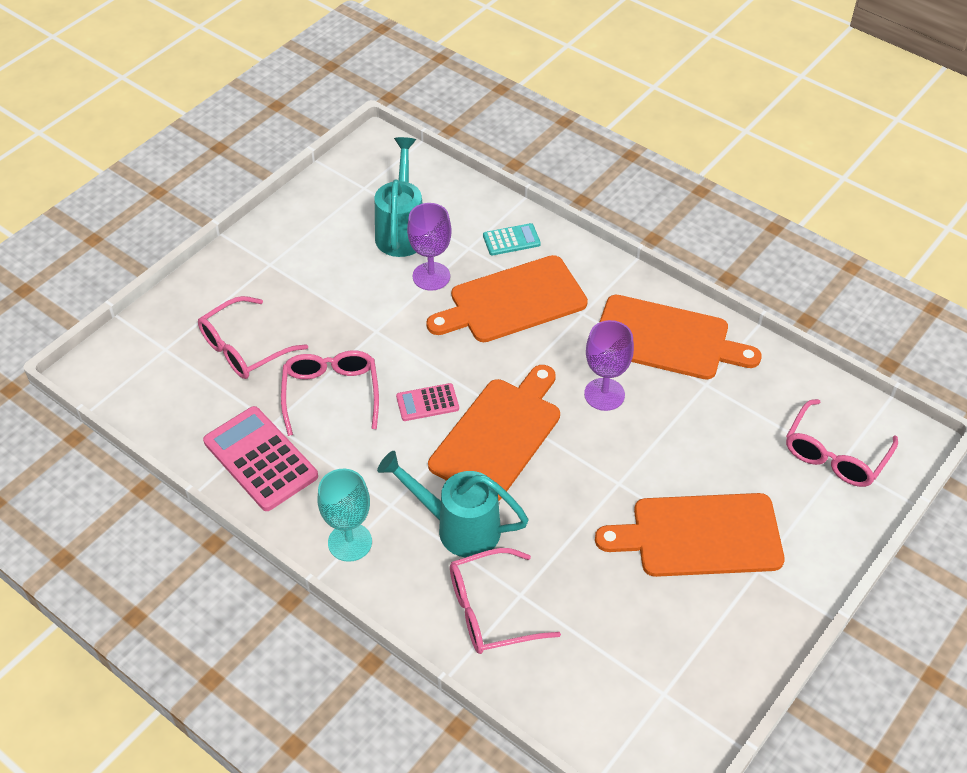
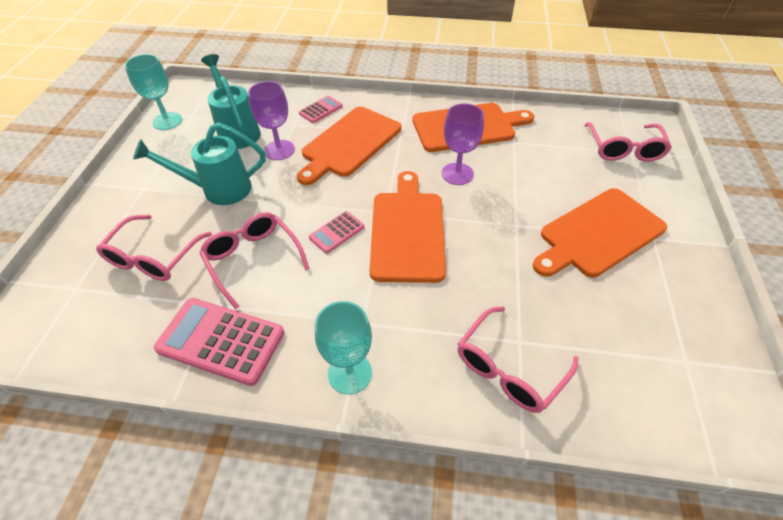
camera: 30 degrees left, 0 degrees up
turquoise watering can [377,451,529,558] -> turquoise watering can moved to [133,122,265,205]
turquoise calculator [483,223,541,255] -> pink calculator [299,96,343,123]
none -> turquoise goblet [125,54,182,130]

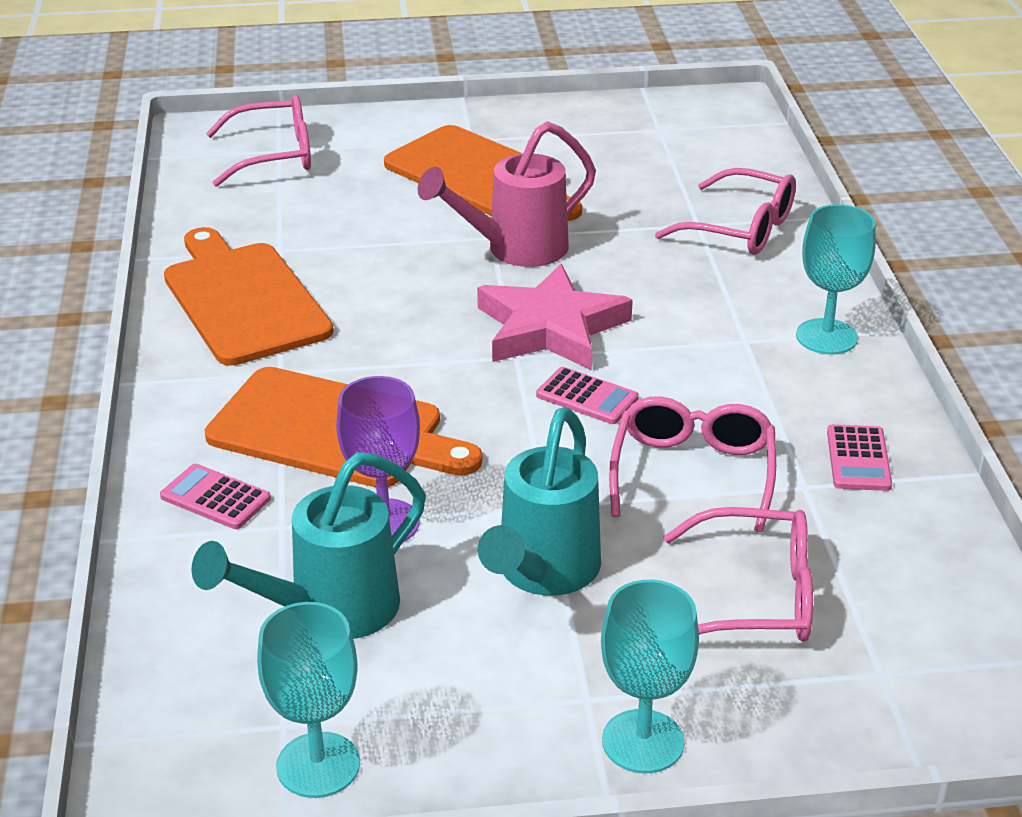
camera: 105 degrees left, 15 degrees down
turquoise watering can [133,122,265,205] -> turquoise watering can turned 45 degrees clockwise [478,407,601,596]
pink calculator [154,298,284,386] -> pink calculator [827,424,892,491], size x0.53
pink glasses [199,212,310,309] -> pink glasses turned 150 degrees clockwise [609,397,776,532]
orange cutting board [370,171,446,283] -> pink star [477,264,633,370]
purple goblet [442,103,484,185] -> none
none -> pink watering can [418,121,596,267]
none -> turquoise goblet [601,580,699,773]

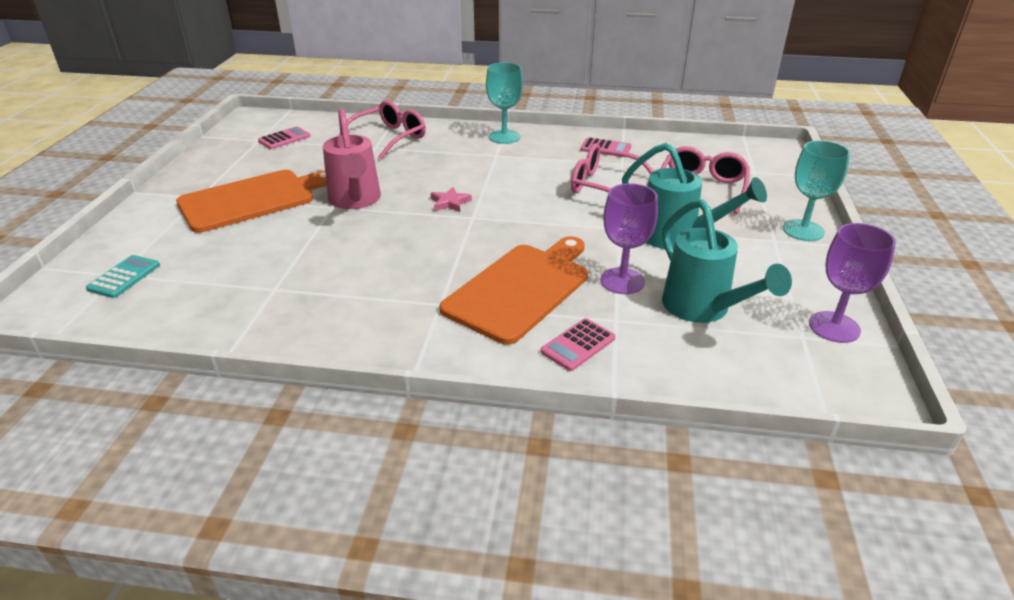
camera: 75 degrees left, 0 degrees up
orange cutting board [164,227,333,366] -> none
pink glasses [206,95,311,187] -> turquoise calculator [86,255,160,298]
turquoise goblet [257,602,360,798] -> purple goblet [809,223,896,343]
pink star [477,264,633,370] -> pink star [431,187,472,212], size x0.43
pink calculator [536,367,639,424] -> pink calculator moved to [258,126,311,149]

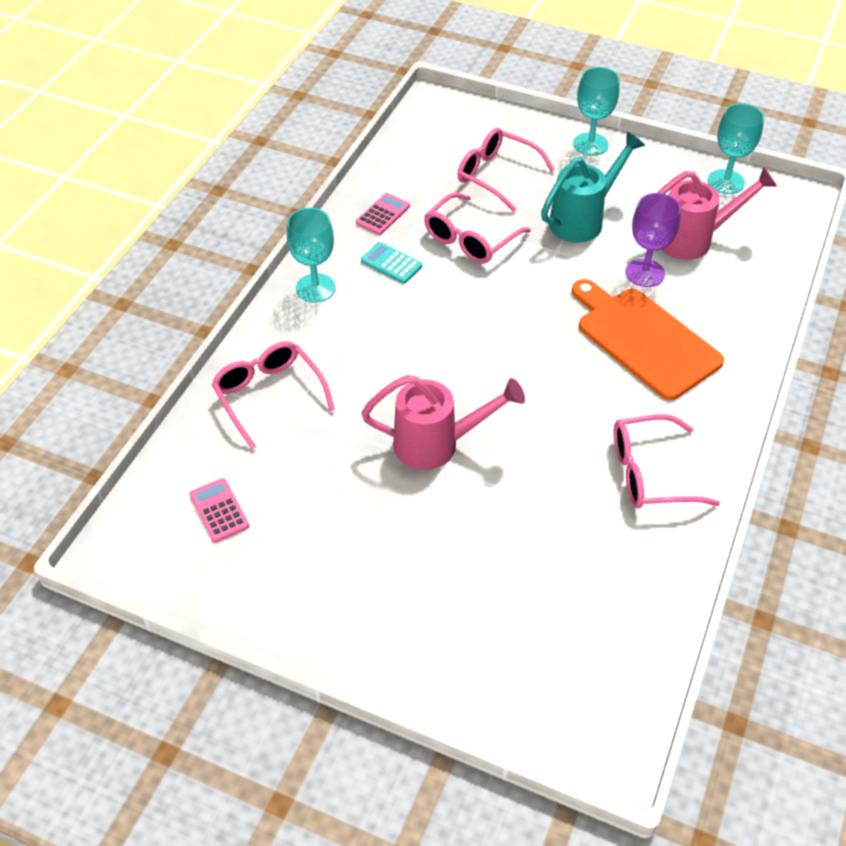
camera: 75 degrees left, 15 degrees up
turquoise calculator [86,255,160,298] -> turquoise calculator moved to [361,242,422,284]
orange cutting board [176,170,327,233] -> none
pink star [431,187,472,212] -> none
pink calculator [541,318,616,371] -> none
turquoise watering can [662,199,792,323] -> pink watering can [657,167,777,260]
purple goblet [809,223,896,343] -> turquoise goblet [708,103,764,194]
none -> pink glasses [614,414,720,508]

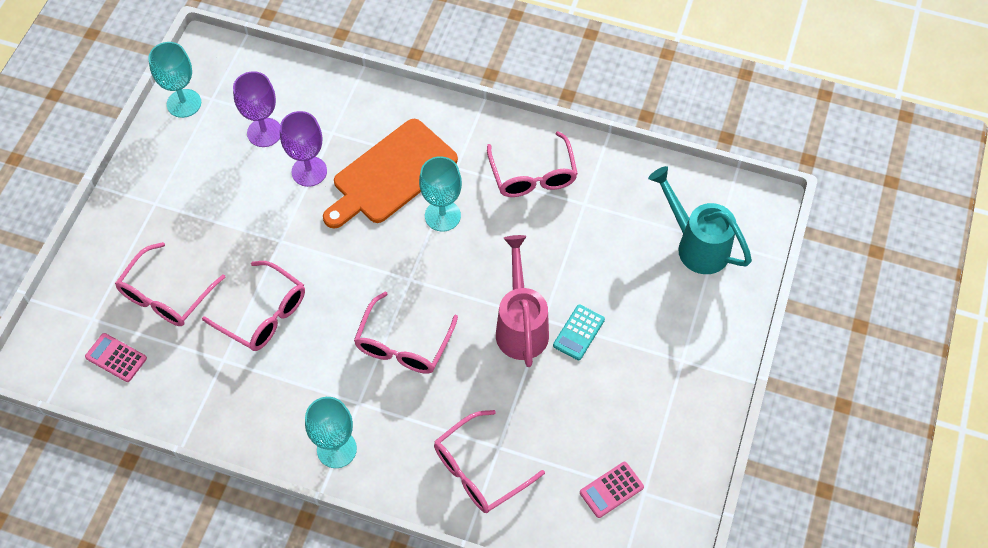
camera: 95 degrees left, 10 degrees up
pink calculator [356,193,410,235] -> pink calculator moved to [85,333,147,382]
turquoise calculator [361,242,422,284] -> turquoise calculator moved to [553,304,605,360]
turquoise watering can [541,132,645,243] -> turquoise watering can moved to [648,166,752,274]
turquoise goblet [573,67,619,156] -> turquoise goblet moved to [419,156,462,232]
pink watering can [657,167,777,260] -> purple goblet [233,71,280,147]
none -> pink glasses [354,292,458,374]

